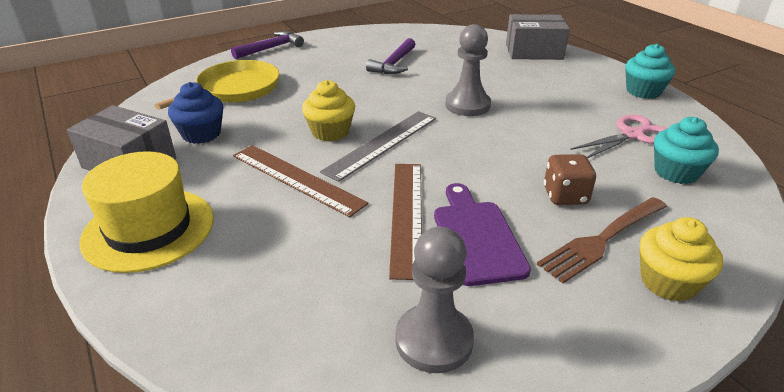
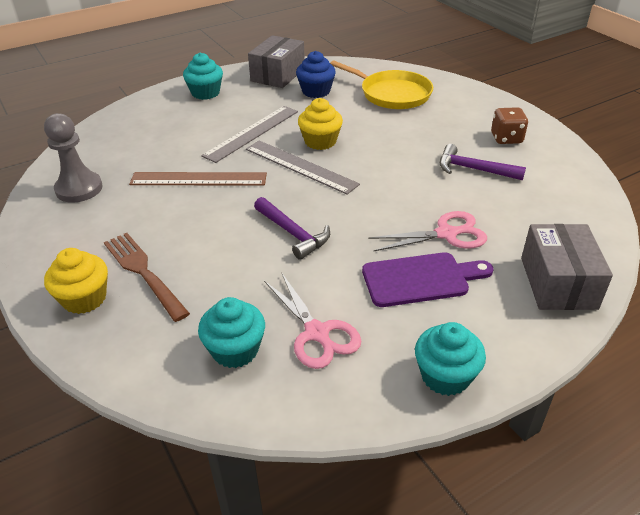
camera: 90 degrees right, 5 degrees up
yellow hat [79,151,214,273] -> turquoise cupcake [183,53,223,100]
purple hammer [231,31,304,59] -> purple hammer moved to [254,197,330,260]
brown ruler [233,145,369,217] -> grey ruler [201,106,298,163]
purple cutting board [434,183,531,286] -> purple cutting board moved to [362,252,494,307]
grey pawn [445,24,491,116] -> none
brown dice [544,154,596,205] -> brown dice moved to [491,107,528,144]
none -> pink scissors [368,211,487,252]

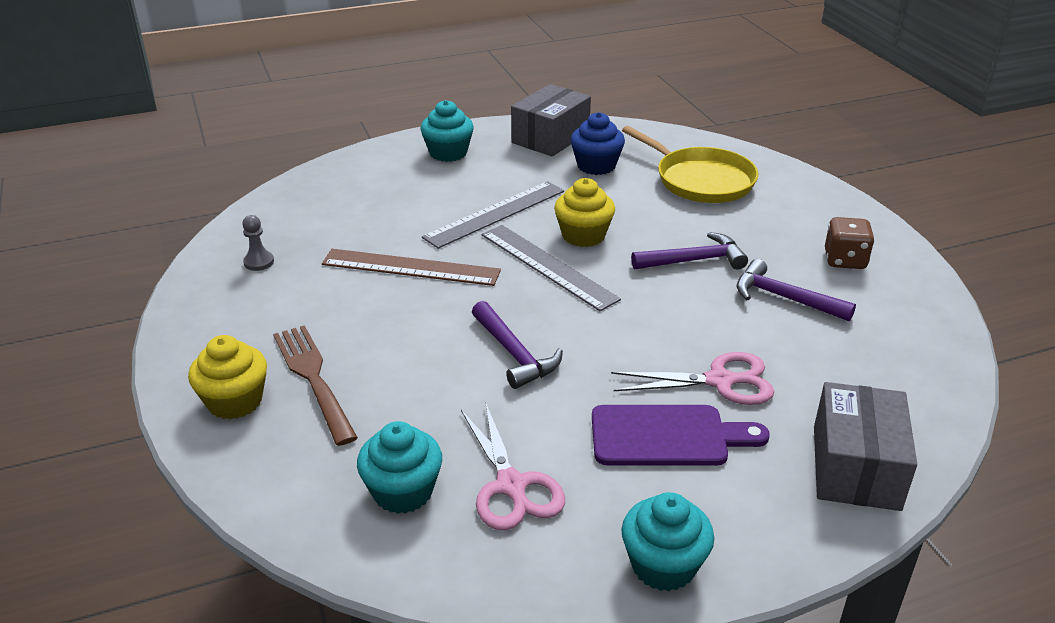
camera: 10 degrees right, 5 degrees down
grey pawn [44,113,103,203] -> grey pawn [242,215,274,271], size x0.51
none -> purple hammer [631,232,748,270]

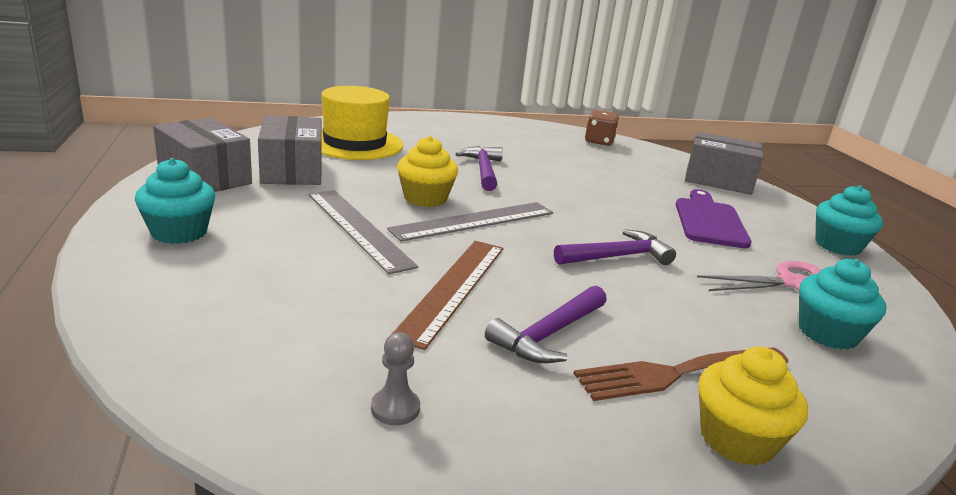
camera: 85 degrees left, 10 degrees down
blue cupcake [570,112,625,175] -> grey box [258,116,322,185]
pink scissors [611,352,774,405] -> none
yellow pan [622,126,758,203] -> yellow hat [321,86,403,160]
purple hammer [737,259,856,322] -> purple hammer moved to [485,286,607,363]
brown dice [825,217,875,269] -> brown dice moved to [585,110,619,146]

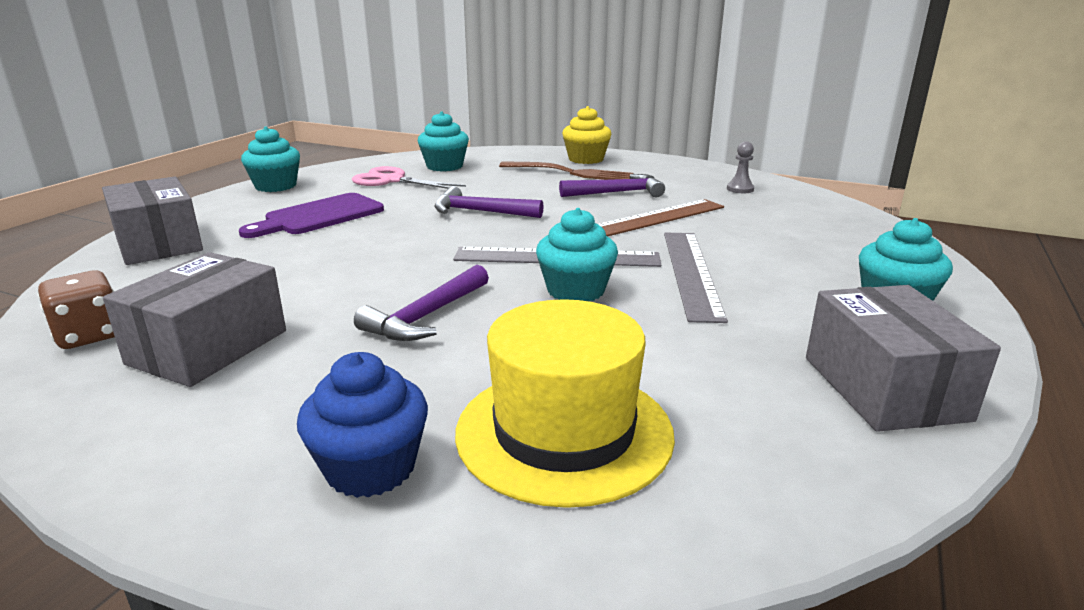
camera: 140 degrees left, 0 degrees up
grey box [258,116,322,185] -> grey box moved to [103,252,286,387]
yellow cupcake [397,136,458,207] -> turquoise cupcake [536,208,618,301]
none -> blue cupcake [297,352,428,498]

